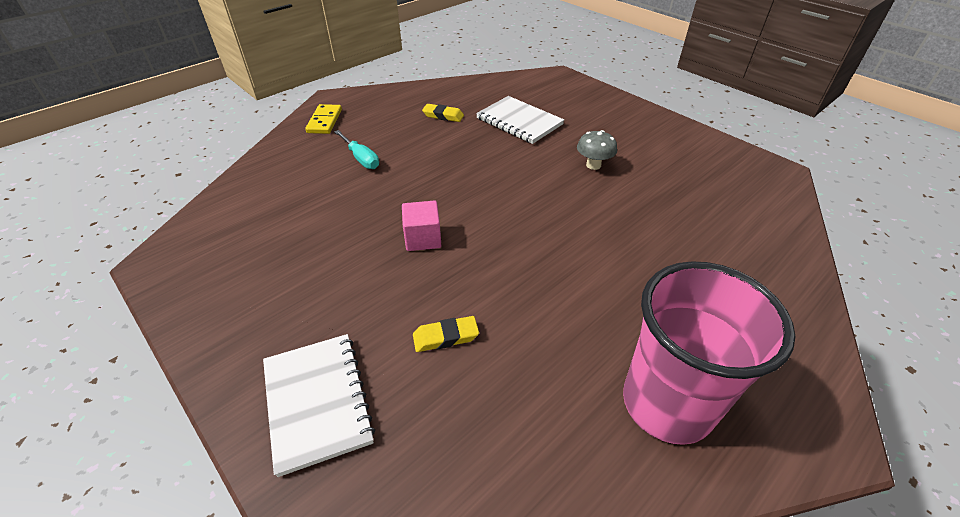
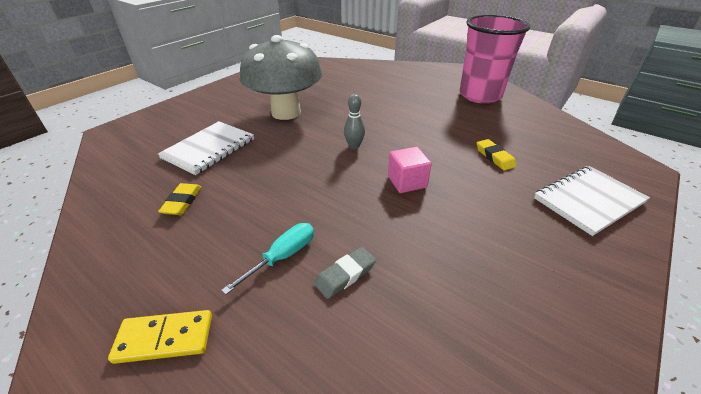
camera: 100 degrees left, 5 degrees down
grey mushroom [577,130,617,170] -> grey mushroom [240,35,322,120], size x2.44
none -> grey eraser [314,247,376,299]
none -> grey bowling pin [344,94,365,149]

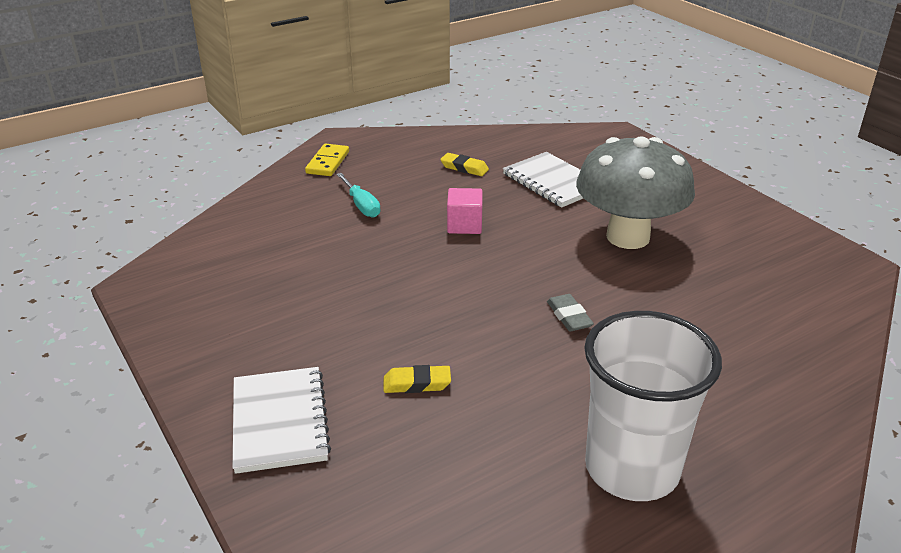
camera: 110 degrees right, 5 degrees down
grey eraser [314,247,376,299] -> grey eraser moved to [547,294,594,331]
grey bowling pin [344,94,365,149] -> none
pink cube [388,147,432,193] -> pink cube moved to [447,188,483,234]
pink cup [460,15,530,104] -> white cup [584,311,722,501]

